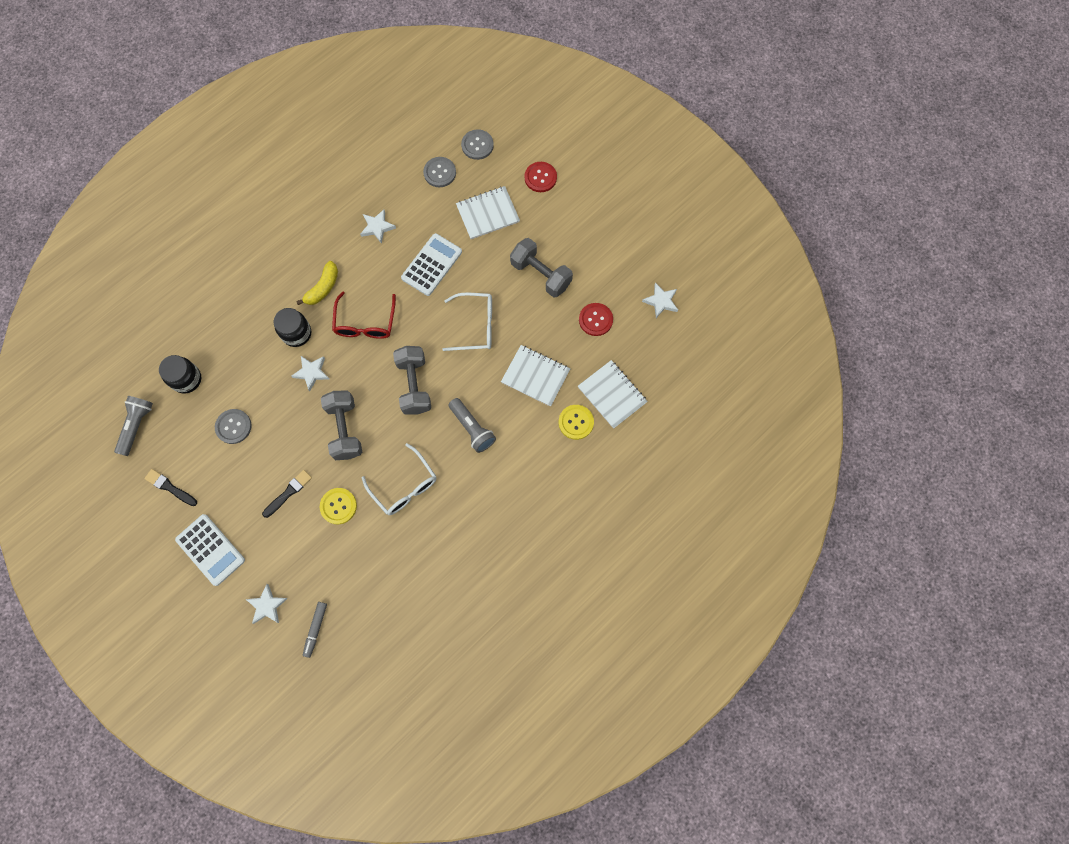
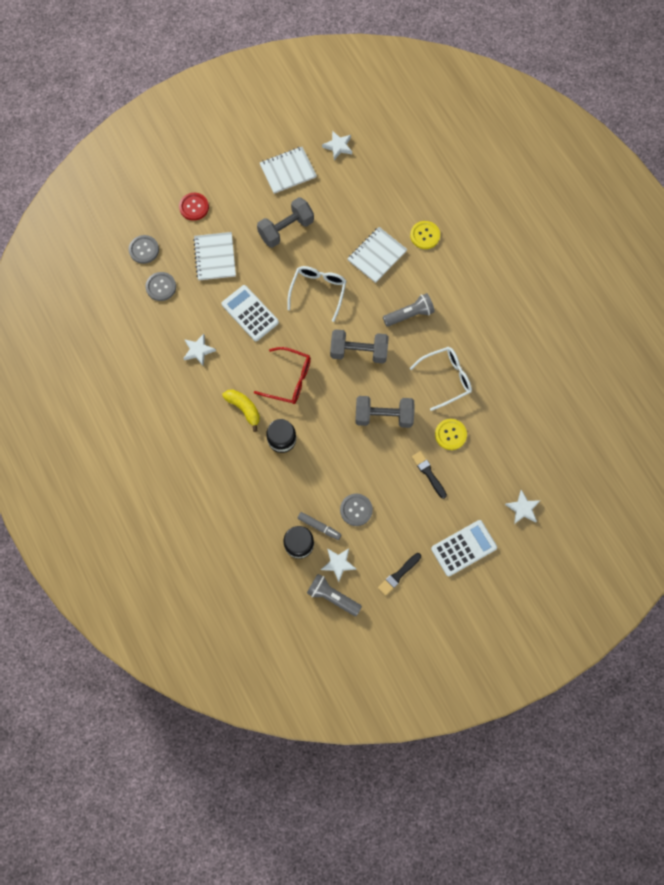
camera: 75 degrees left, 0 degrees up
white star [291,356,329,391] -> white star moved to [321,548,356,582]
grey marker [303,602,327,658] -> grey marker moved to [297,512,342,540]
white notebook [578,360,648,429] -> white notebook moved to [260,147,317,194]
red button [579,303,613,336] -> none

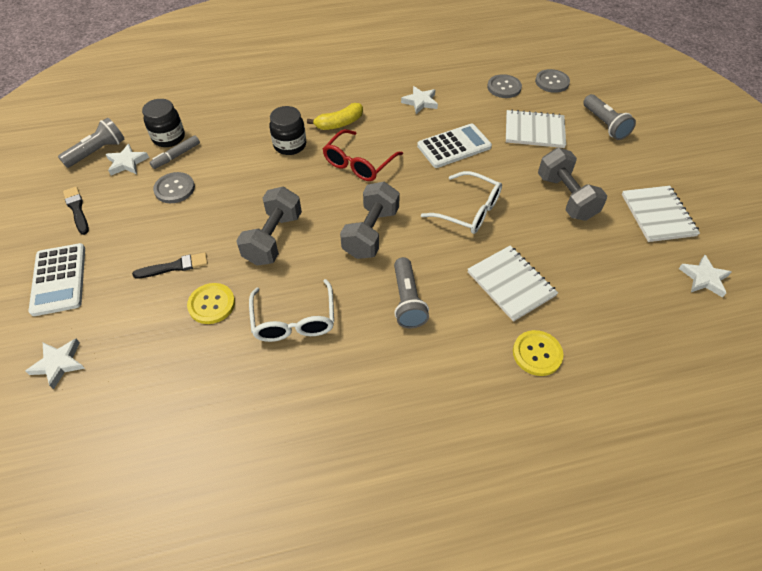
camera: 105 degrees right, 20 degrees down
red button [179,193,209,221] -> grey flashlight [583,94,636,140]

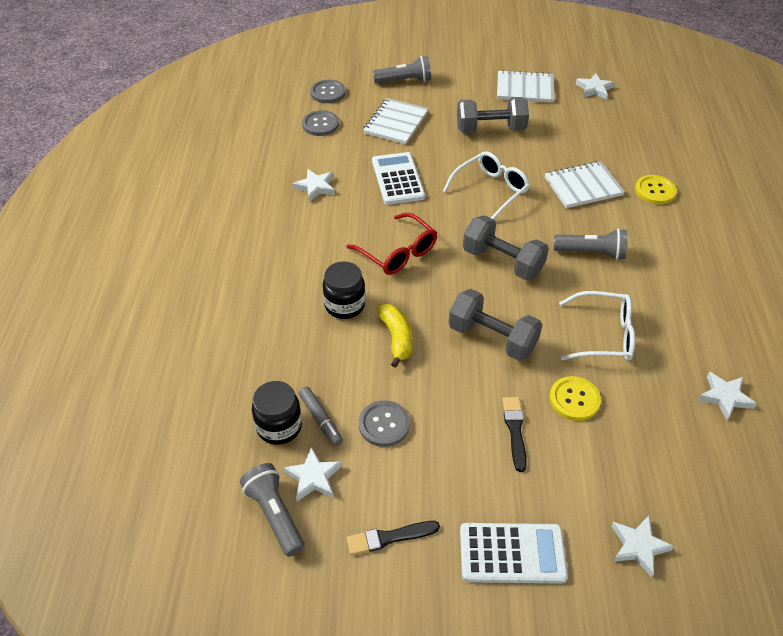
camera: 75 degrees left, 5 degrees down
yellow banana [307,103,363,130] -> yellow banana moved to [378,304,413,368]
none -> white star [698,372,756,420]

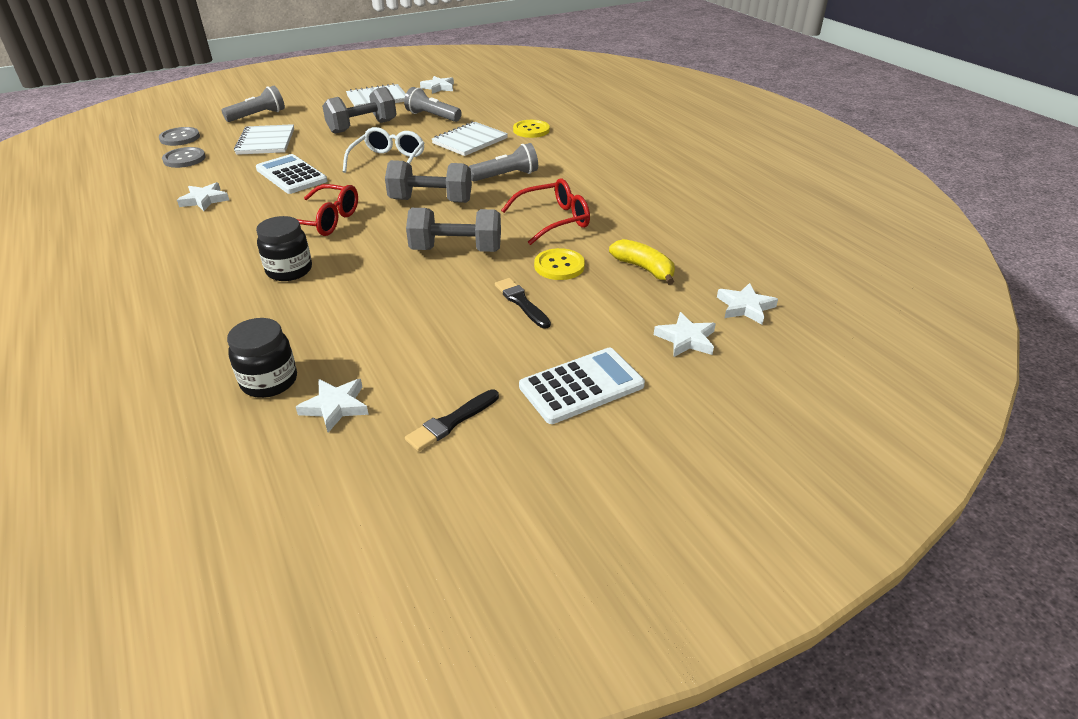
camera: 30 degrees left, 10 degrees down
grey flashlight [240,463,305,557] -> grey flashlight moved to [404,87,462,122]
grey marker [299,387,343,446] -> none
grey button [359,400,410,447] -> none
yellow banana [378,304,413,368] -> yellow banana moved to [609,239,675,285]
white glasses [559,291,635,361] -> red glasses [501,179,590,245]
white star [698,372,756,420] -> white star moved to [717,283,778,324]

